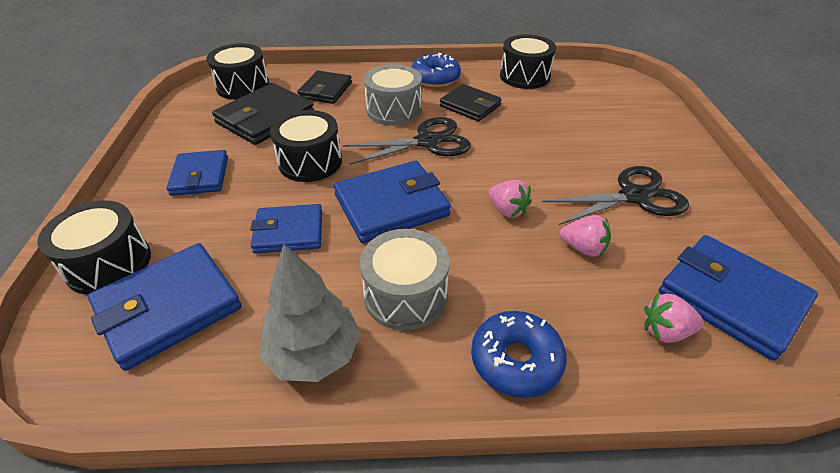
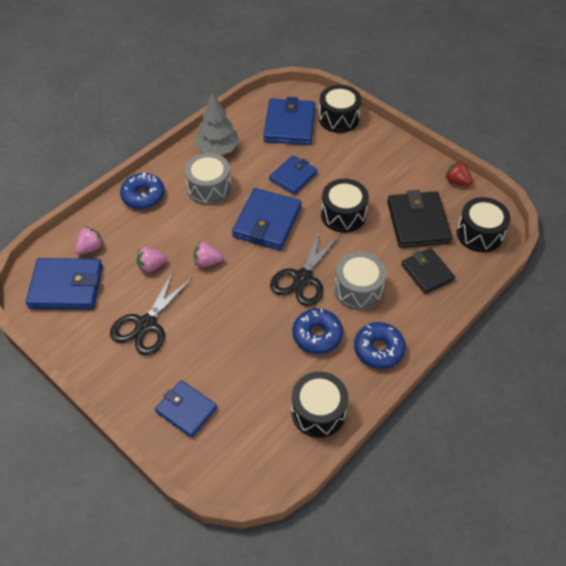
camera: 135 degrees right, 10 degrees up
blue wallet [166,150,228,196] -> blue wallet moved to [155,380,217,438]
black wallet [440,84,502,122] -> blue donut [293,308,343,354]
none -> red strawberry [445,161,473,186]

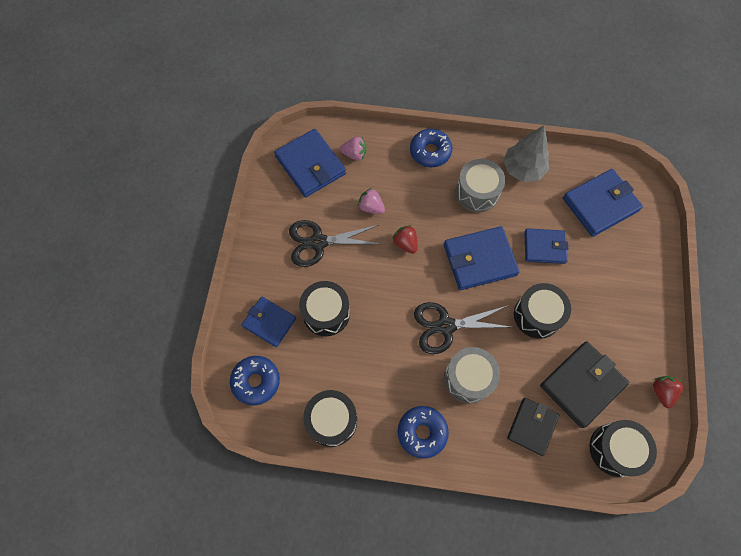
camera: 55 degrees right, 15 degrees up
blue wallet [155,380,217,438] -> blue wallet turned 60 degrees counterclockwise [242,297,296,347]
pink strawberry [193,242,223,267] -> red strawberry [392,225,417,254]
blue donut [293,308,343,354] -> blue donut moved to [230,356,280,405]
black drum [319,85,361,133] -> black drum moved to [299,281,350,336]

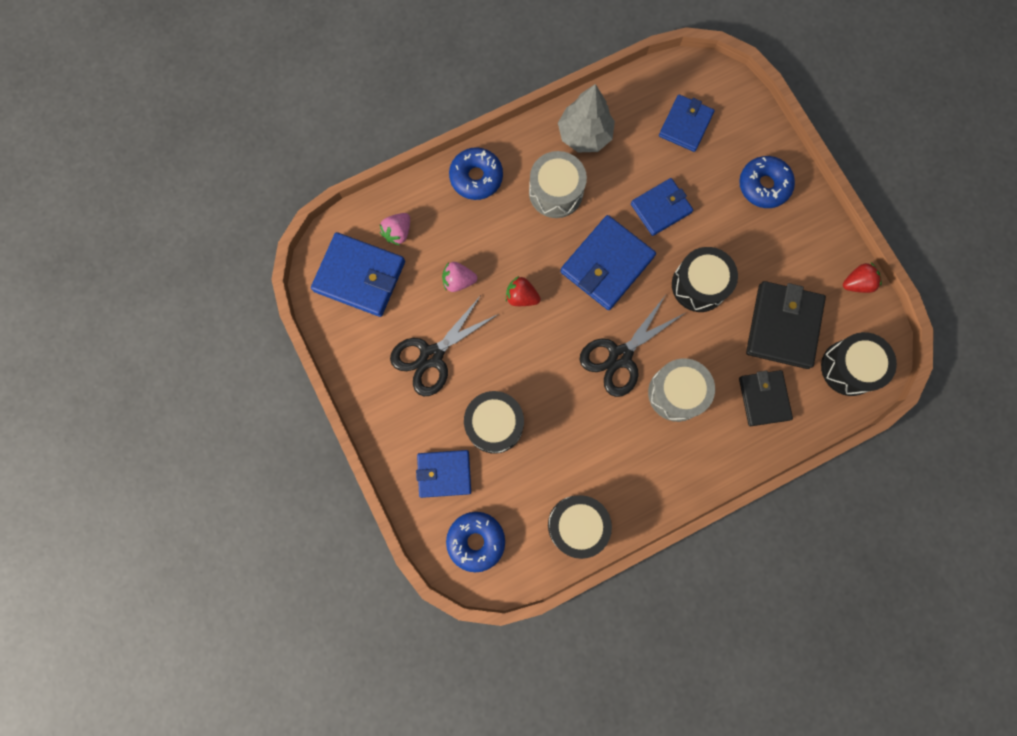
camera: 35 degrees left, 10 degrees up
pink strawberry [340,137,366,160] -> pink strawberry turned 150 degrees clockwise [380,213,410,245]
blue donut [398,406,449,459] -> blue donut moved to [739,156,795,208]
blue wallet [563,169,643,237] -> blue wallet [659,95,715,152], size x0.65
red strawberry [653,376,683,408] -> red strawberry turned 105 degrees clockwise [843,263,882,293]

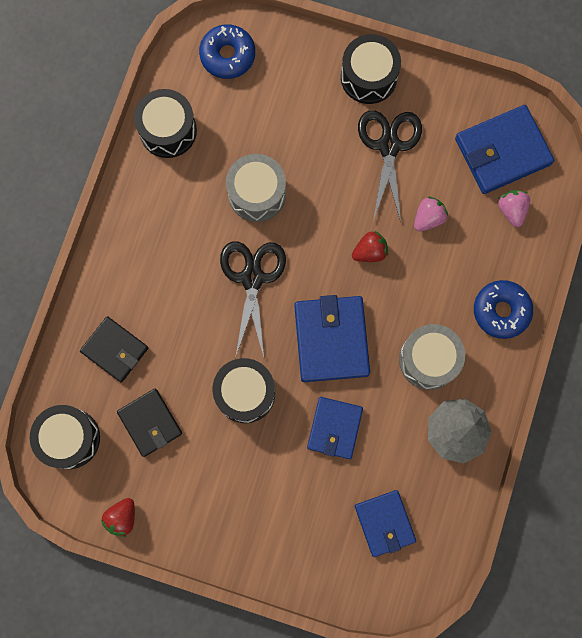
camera: 135 degrees right, 0 degrees up
blue wallet [416,450,471,498] -> none
black drum [464,391,524,454] -> black drum moved to [341,34,401,104]
grey drum [648,358,715,422] -> grey drum moved to [226,154,286,222]
blue donut [739,156,795,208] -> none
black wallet [746,281,826,369] -> black wallet [117,389,182,457], size x0.65

